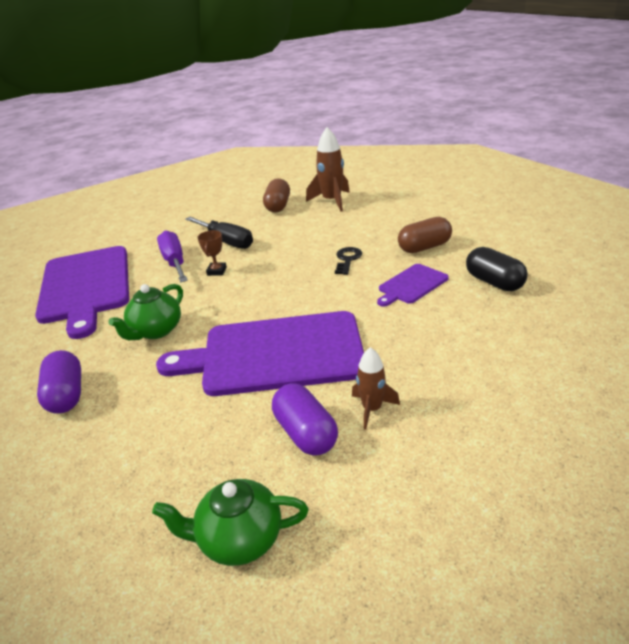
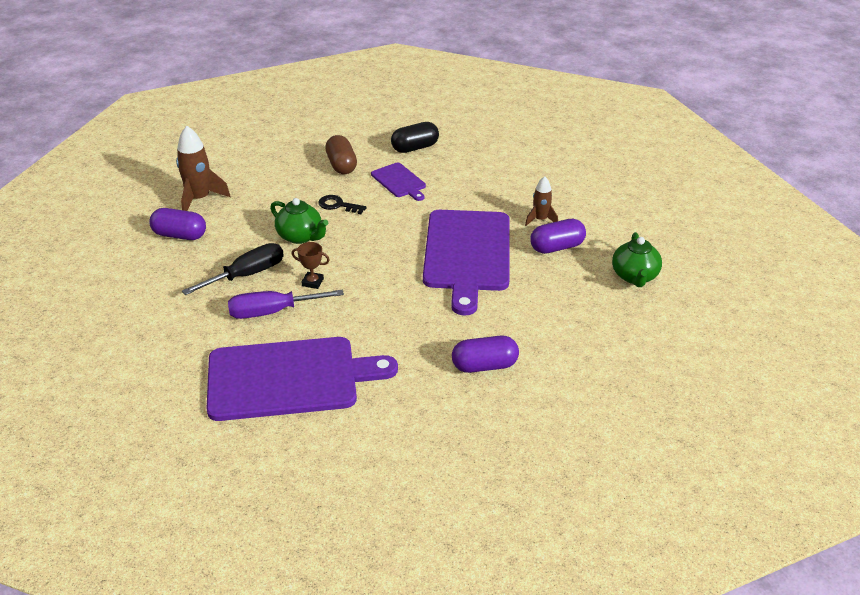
camera: 85 degrees left, 5 degrees up
green teapot [108,284,183,340] -> green teapot moved to [270,198,328,244]
brown capsule [263,178,290,212] -> purple capsule [149,208,206,240]

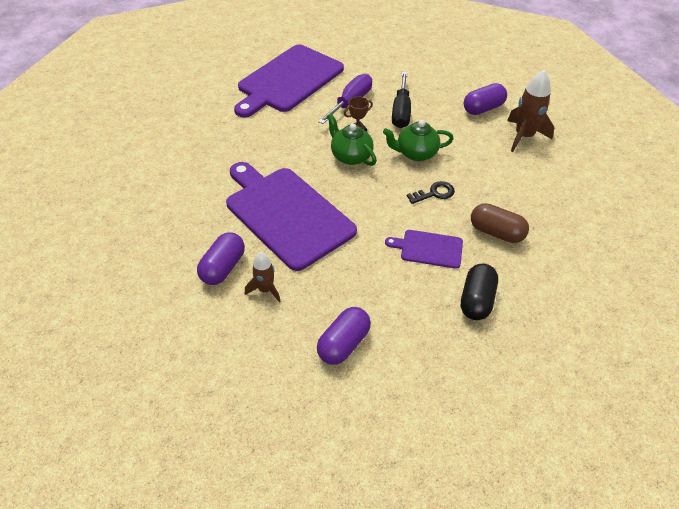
camera: 135 degrees right, 10 degrees up
purple capsule [452,336,519,373] -> purple capsule moved to [317,307,371,365]
green teapot [612,232,662,287] -> green teapot moved to [327,113,377,166]

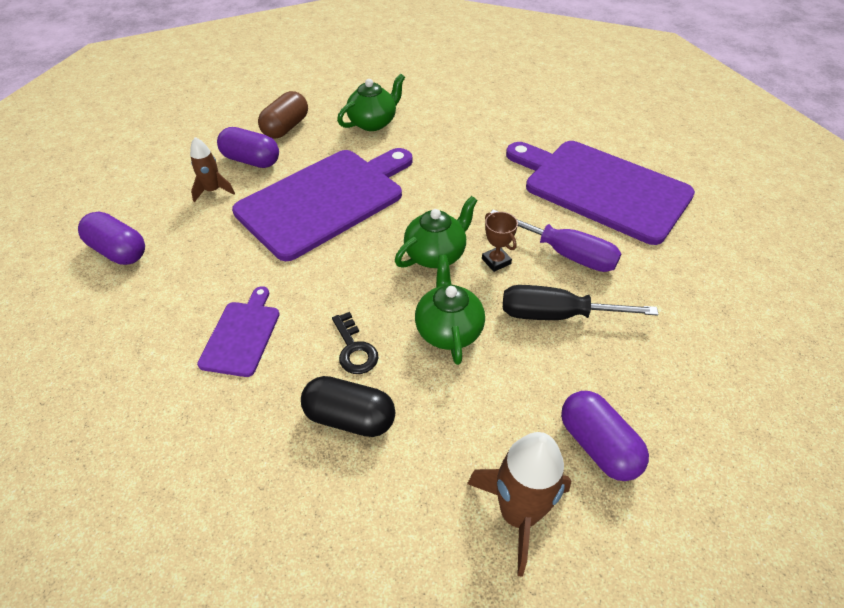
camera: 90 degrees right, 0 degrees up
black capsule [461,263,498,320] -> black capsule moved to [301,376,395,437]
brown capsule [471,203,529,243] -> brown capsule moved to [258,91,308,139]
none -> green teapot [337,74,405,131]

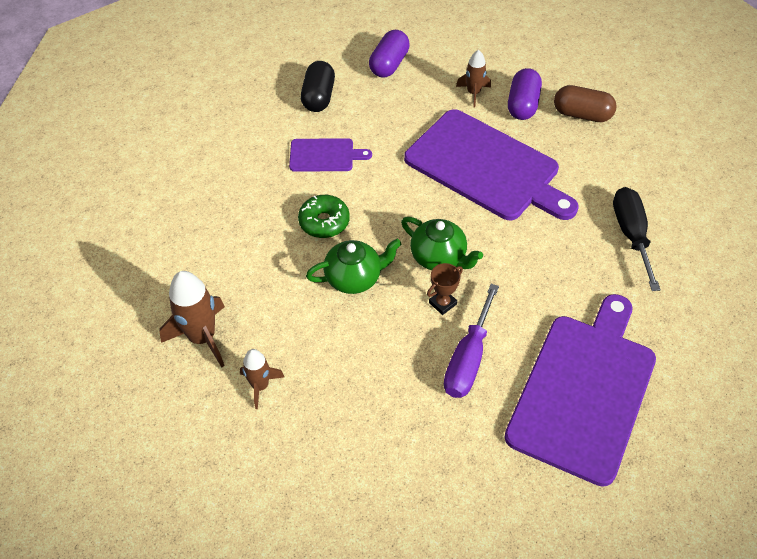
camera: 80 degrees right, 5 degrees up
black capsule [301,376,395,437] -> black capsule moved to [301,61,335,112]
black key [332,312,379,374] -> green donut [298,195,350,238]
green teapot [337,74,405,131] -> none
black screwdriver [503,285,659,320] -> black screwdriver moved to [613,187,661,291]
purple capsule [561,391,649,481] -> brown rocket [240,349,284,409]

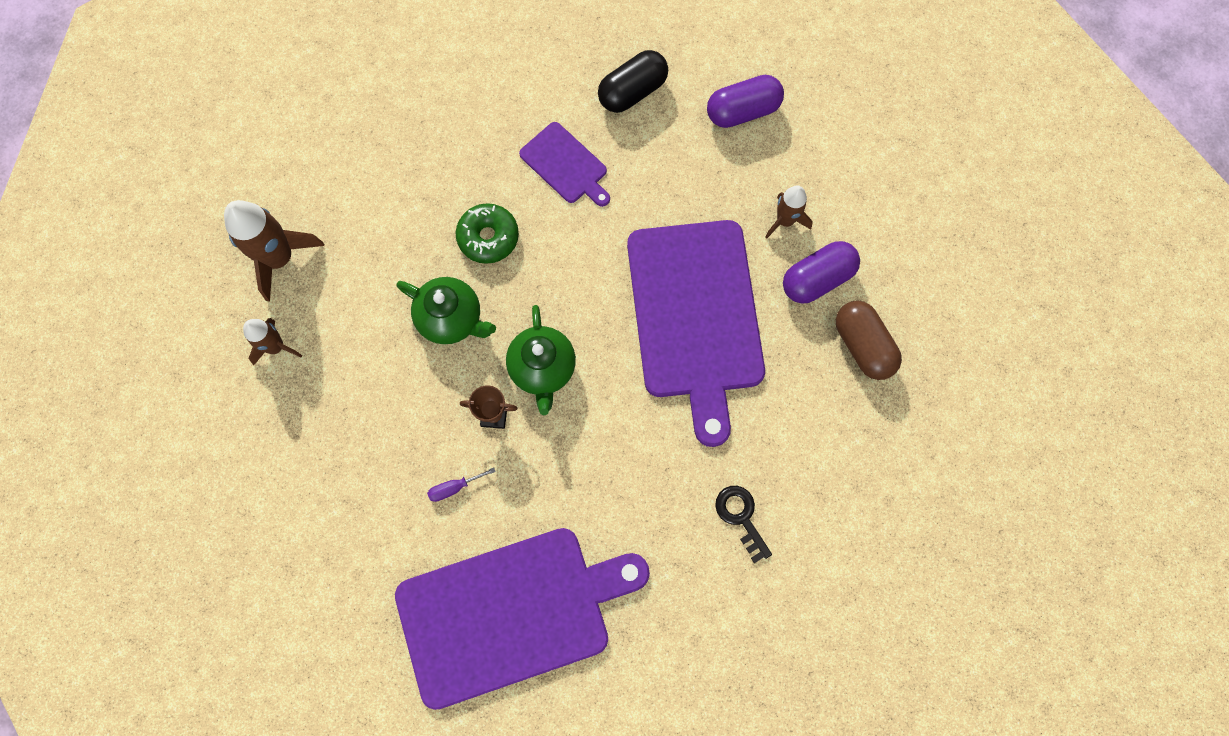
camera: 45 degrees right, 20 degrees up
purple screwdriver [444,284,499,398] -> purple screwdriver [427,468,496,502], size x0.44
black screwdriver [613,187,661,291] -> black key [715,486,772,563]

